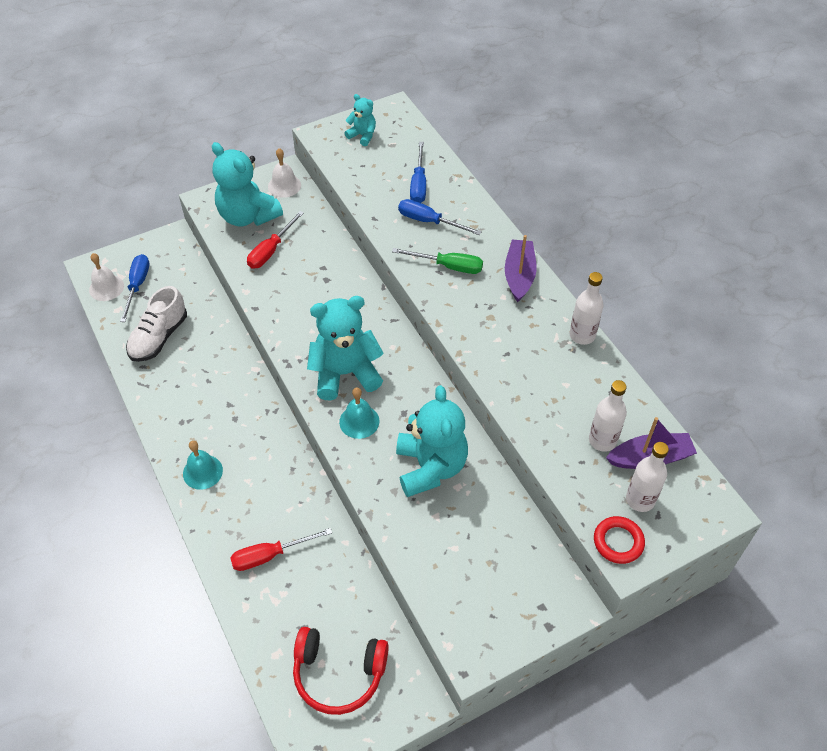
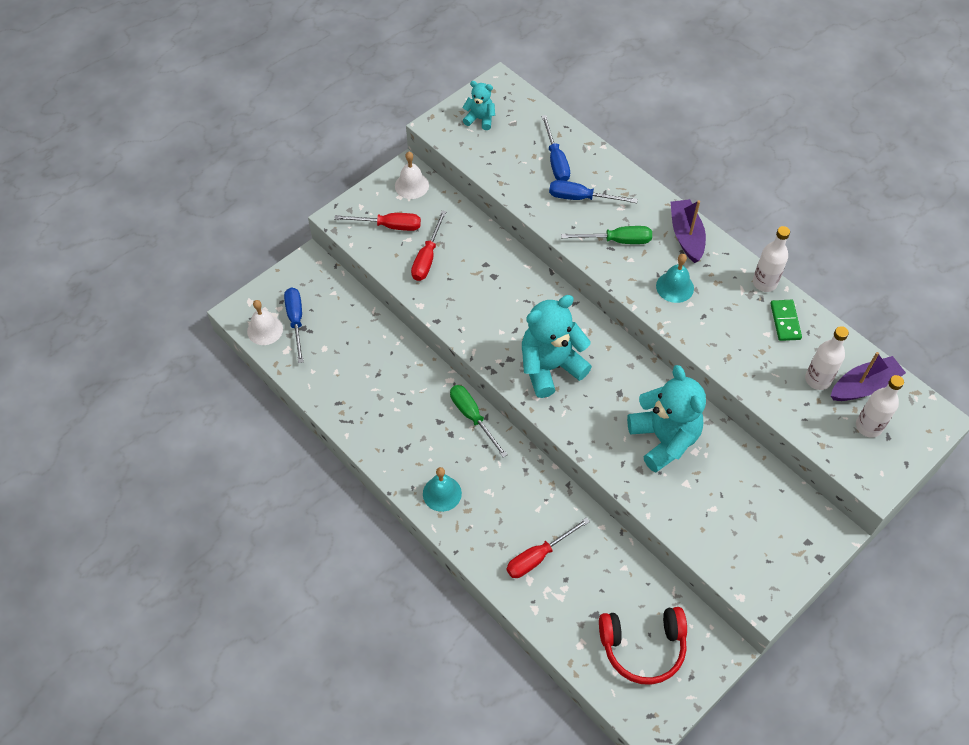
camera: 15 degrees left, 5 degrees up
white shoe [126,286,187,362] -> none
turquoise teddy bear [212,142,283,226] -> red screwdriver [334,213,421,231]
turquoise bell [339,387,379,439] -> turquoise bell moved to [656,254,694,303]
red ring [594,516,645,564] -> none
none -> green screwdriver [450,385,508,458]
none -> green domino [770,300,802,341]

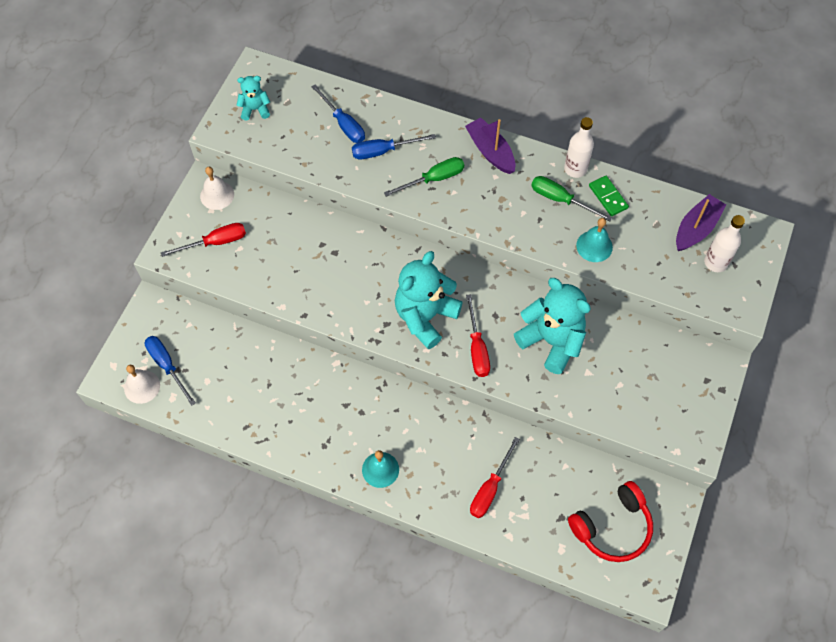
camera: 25 degrees left, 5 degrees up
red screwdriver [411,210,447,281] -> red screwdriver moved to [466,294,490,377]
green screwdriver [450,385,508,458] -> green screwdriver moved to [531,176,612,221]
turquoise bell [656,254,694,303] -> turquoise bell moved to [576,218,613,262]
white bottle [805,326,849,390] -> none

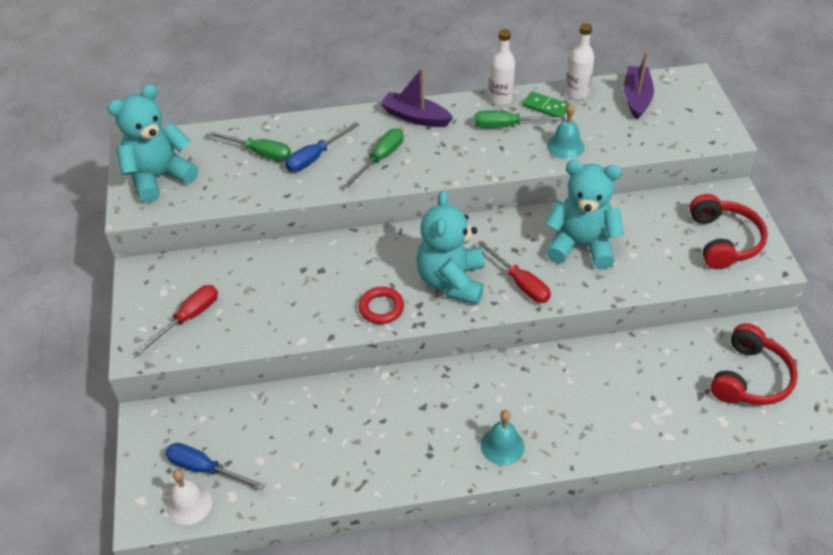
camera: 30 degrees left, 15 degrees down
white bell [200,167,234,210] -> none
turquoise teddy bear [236,76,270,121] -> turquoise teddy bear [107,84,198,203], size x1.97
blue screwdriver [311,84,365,143] -> green screwdriver [206,131,291,161]
red screwdriver [470,437,520,518] -> none
white bottle [704,215,745,272] -> white bottle moved to [566,23,594,100]
none -> red ring [358,287,404,324]
none -> red headphones [689,194,768,269]

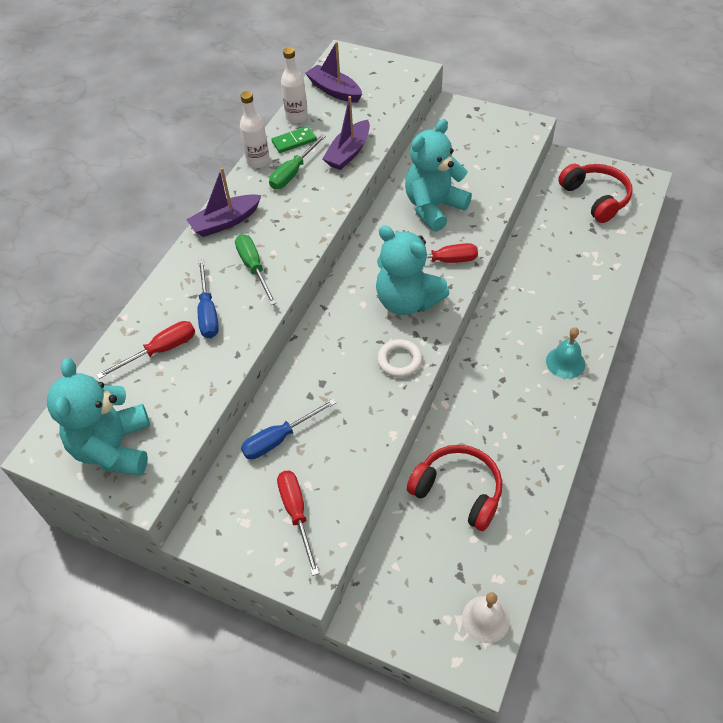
camera: 55 degrees left, 5 degrees up
blue screwdriver [165,443,265,490] -> blue screwdriver moved to [241,399,336,459]
green screwdriver [206,131,291,161] -> red screwdriver [96,321,195,379]
red ring [358,287,404,324] -> white ring [377,339,422,378]
turquoise bell [547,103,585,159] -> purple boat [322,96,370,170]
red headphones [689,194,768,269] -> red headphones moved to [407,445,502,531]

